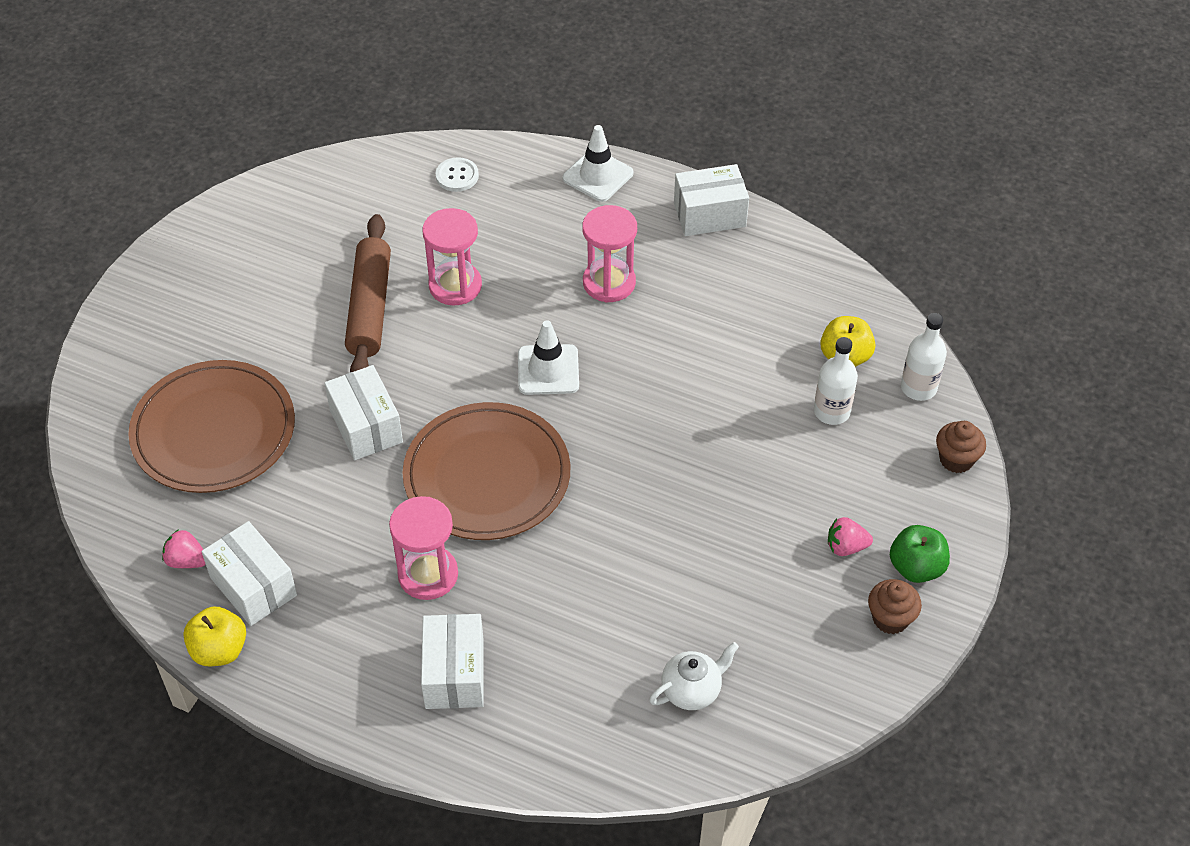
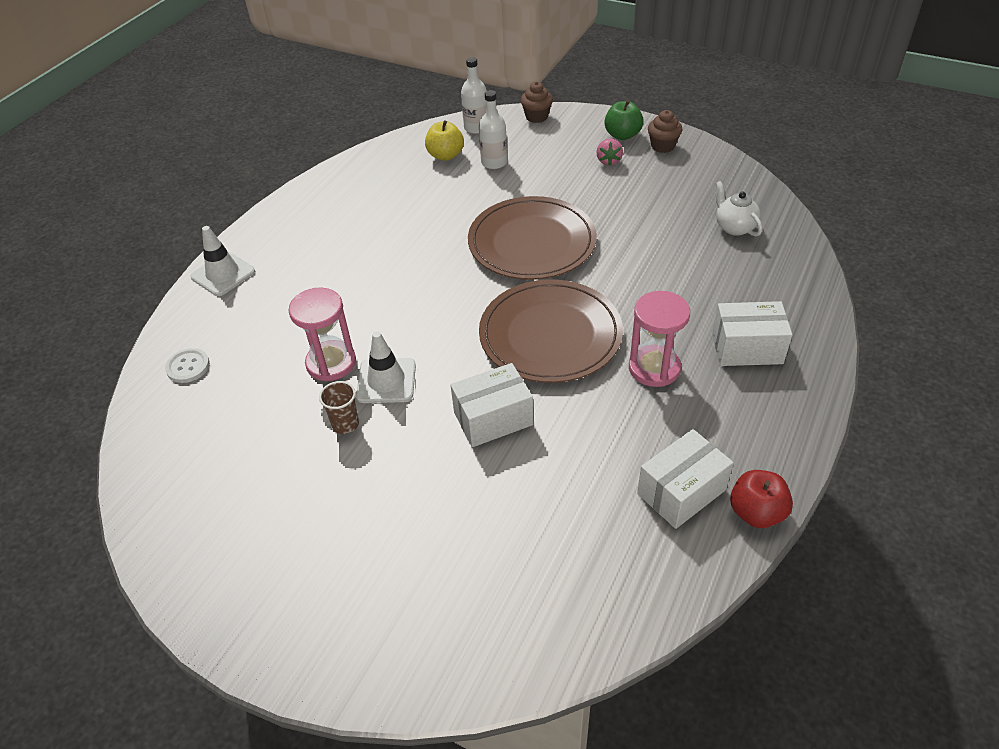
camera: 85 degrees left, 5 degrees down
brown plate [128,360,295,493] -> brown plate moved to [468,196,597,280]
pink strawberry [162,529,206,568] -> none
yellow apple [183,606,246,666] -> red apple [730,470,793,528]
brown rolling pin [345,214,391,372] -> brown cup [319,381,359,434]
white traffic cone [518,320,579,395] -> white traffic cone moved to [356,331,416,403]
pink hourglass [582,205,637,303] -> none
white box [674,164,749,236] -> none

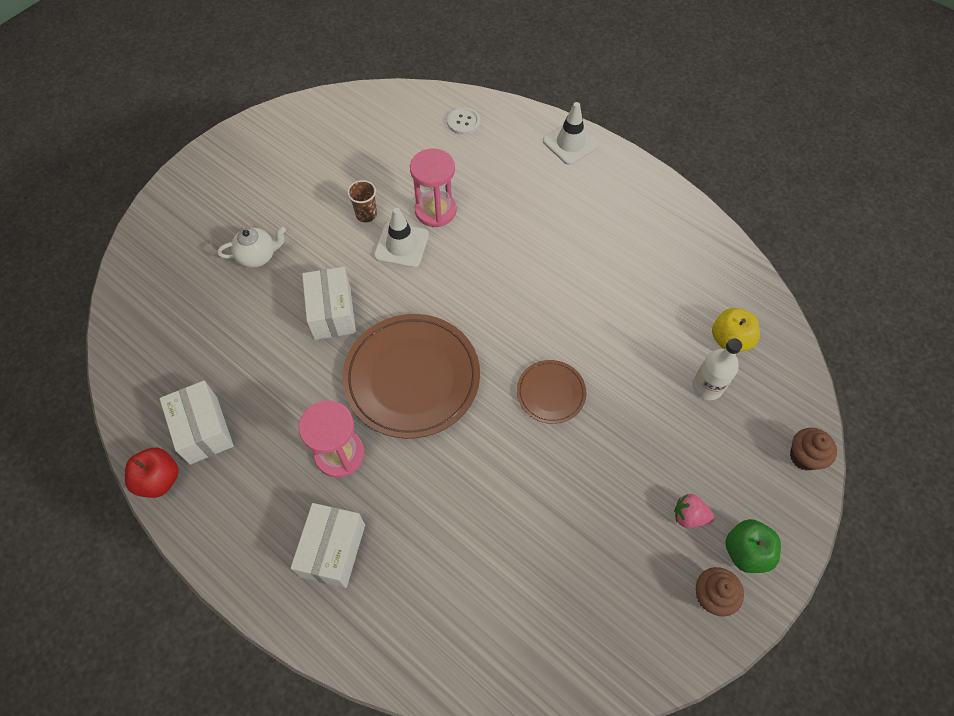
camera: 100 degrees right, 15 degrees up
white bottle [461,57,487,134] -> none
brown plate [468,196,597,280] -> brown plate [517,360,586,424], size x0.50
white teapot [716,181,763,236] -> white teapot moved to [217,227,286,268]

